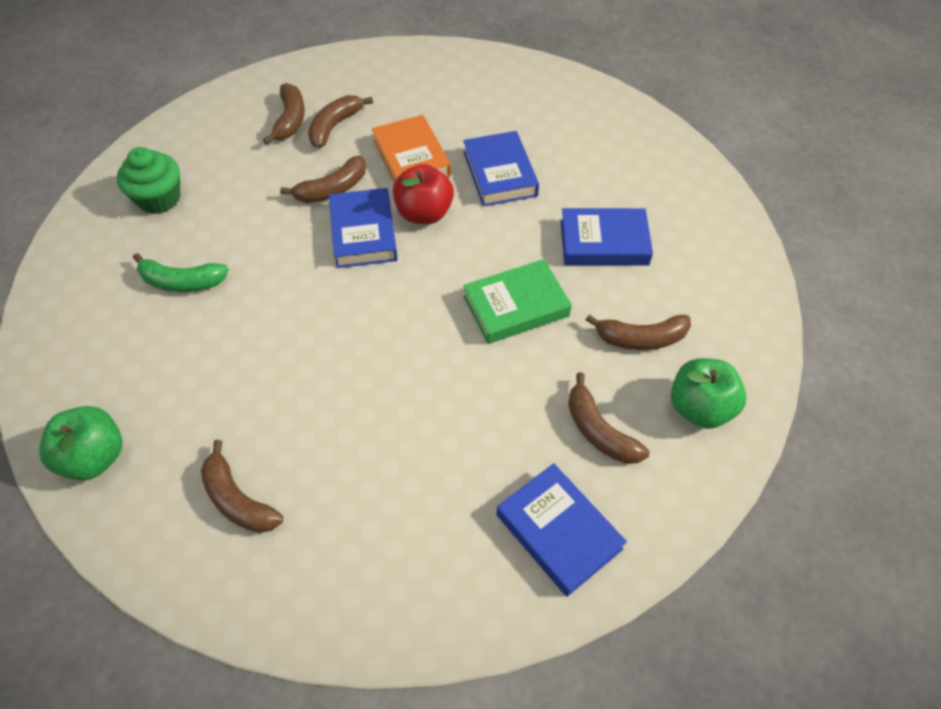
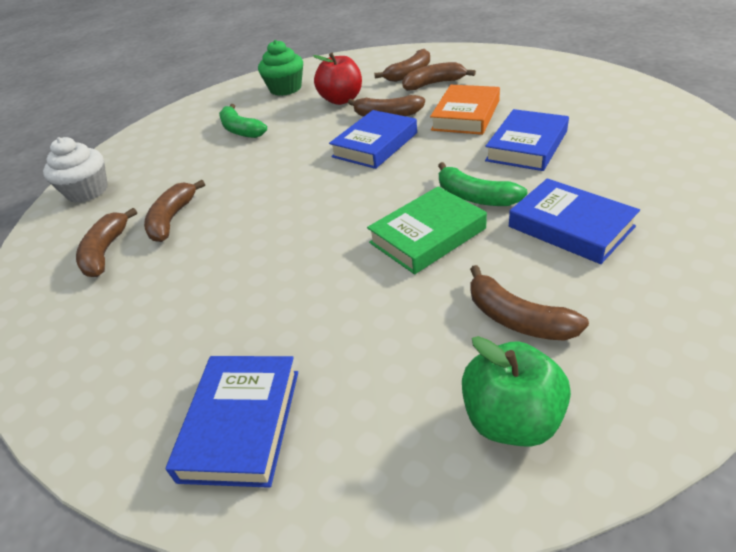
camera: 50 degrees right, 15 degrees down
green apple [39,406,122,481] -> white cupcake [43,137,108,203]
red apple [393,164,454,224] -> red apple moved to [313,53,362,105]
green book [463,259,572,344] -> green book turned 60 degrees counterclockwise [367,187,487,274]
brown banana [568,372,649,464] -> brown banana moved to [144,180,205,242]
none -> green banana [438,162,527,206]

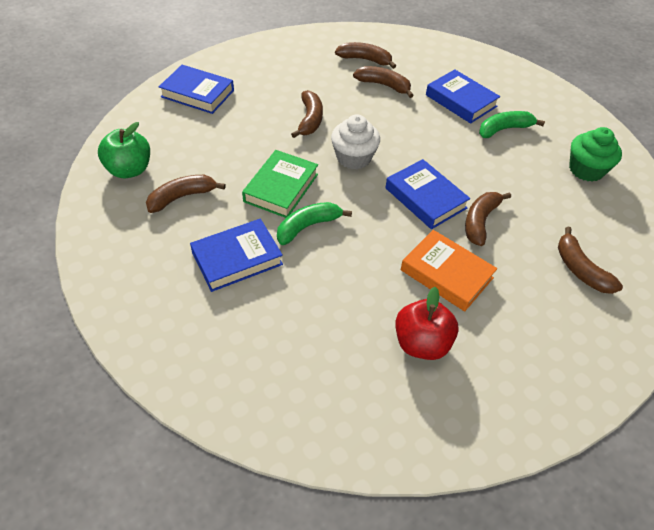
camera: 100 degrees right, 10 degrees up
white cupcake [43,137,108,203] -> white cupcake moved to [331,114,380,169]
red apple [313,53,362,105] -> red apple moved to [395,287,459,360]
green book [367,187,487,274] -> green book turned 45 degrees clockwise [242,150,318,218]
brown banana [402,62,476,91] -> brown banana moved to [291,90,323,138]
blue book [485,109,569,171] -> blue book moved to [426,69,500,124]

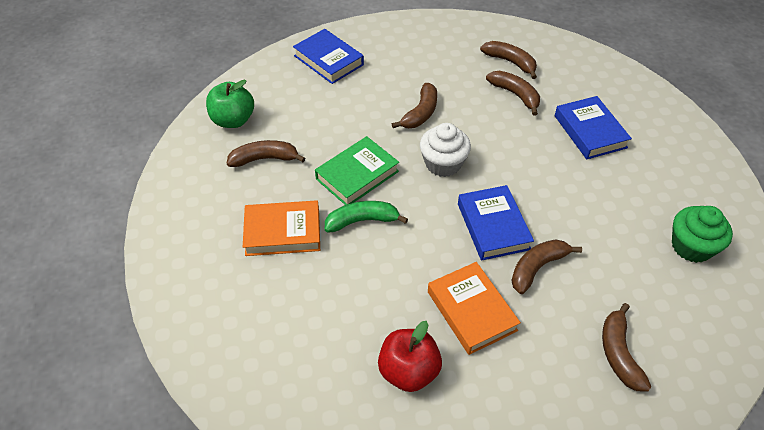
camera: 25 degrees right, 0 degrees up
blue book [190,219,283,292] -> orange book [243,200,320,256]
green banana [479,111,545,138] -> none

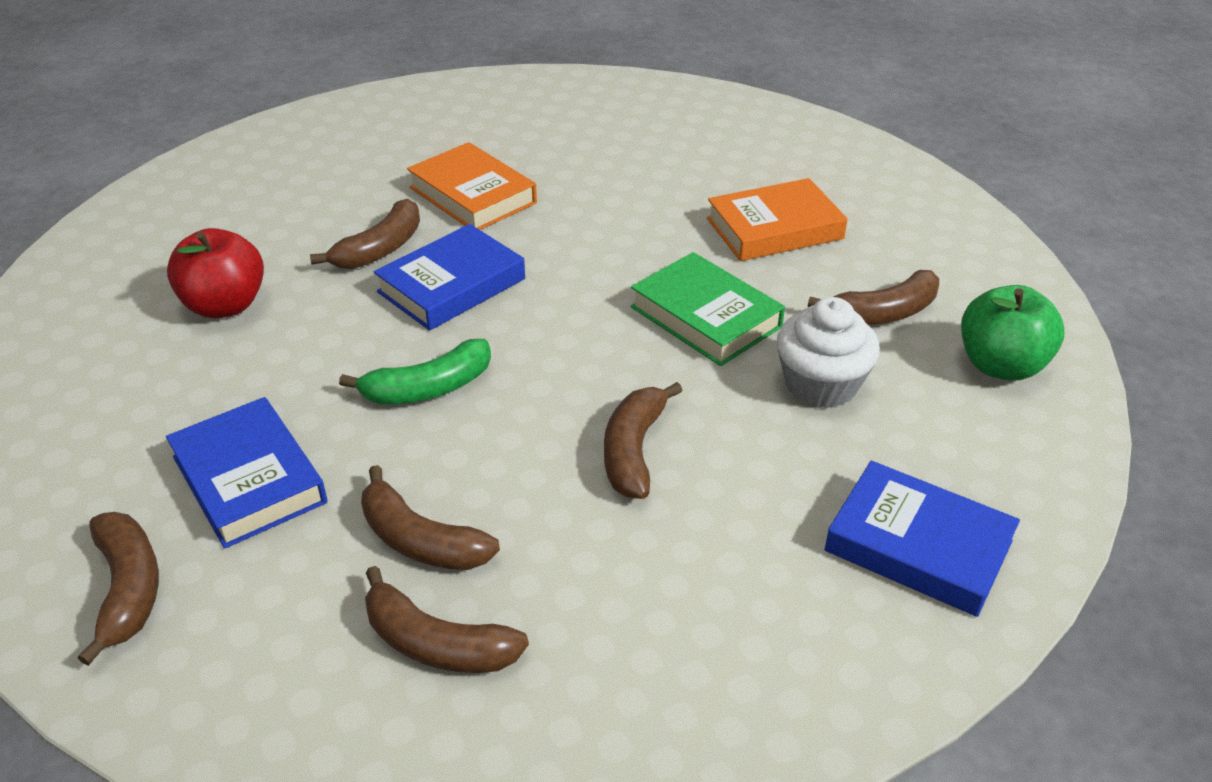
camera: 165 degrees right, 10 degrees down
green book [315,136,399,205] -> green book turned 75 degrees counterclockwise [631,252,785,366]
green banana [325,201,408,233] -> green banana moved to [339,339,491,404]
red apple [378,321,442,392] -> red apple moved to [167,228,264,318]
white cupcake [420,123,471,177] -> white cupcake moved to [777,297,880,409]
blue book [458,185,534,260] -> blue book turned 75 degrees clockwise [374,224,525,331]
brown banana [602,303,651,391] -> brown banana moved to [78,512,159,666]
green cupcake [672,206,733,263] -> none

